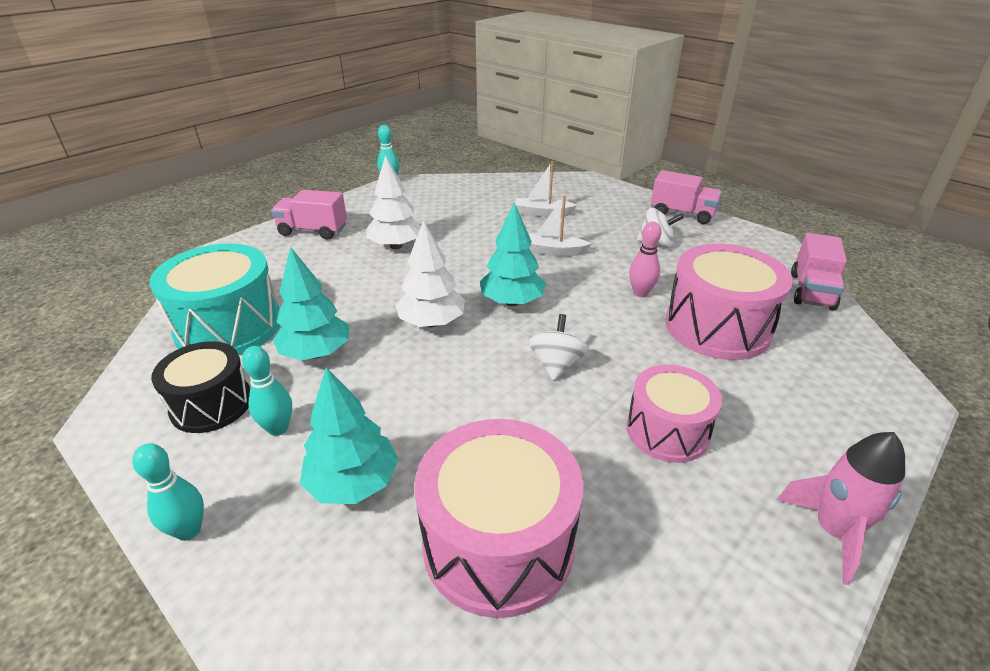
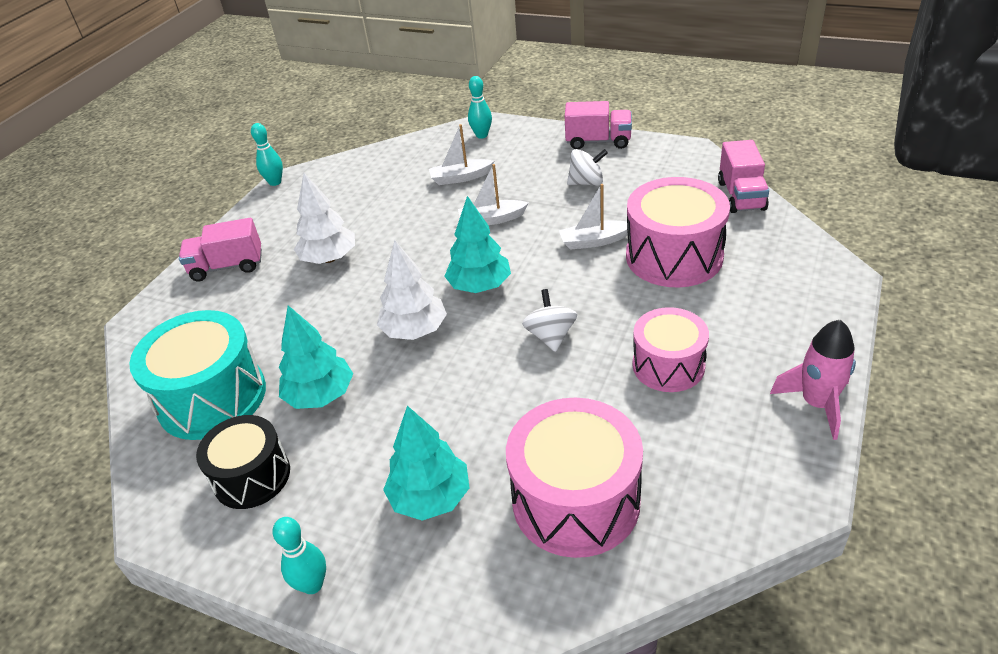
camera: 15 degrees left, 5 degrees up
turquoise bowling pin [242,346,292,436] -> turquoise bowling pin moved to [468,76,492,139]
pink bowling pin [629,222,661,297] -> white boat [559,184,628,250]

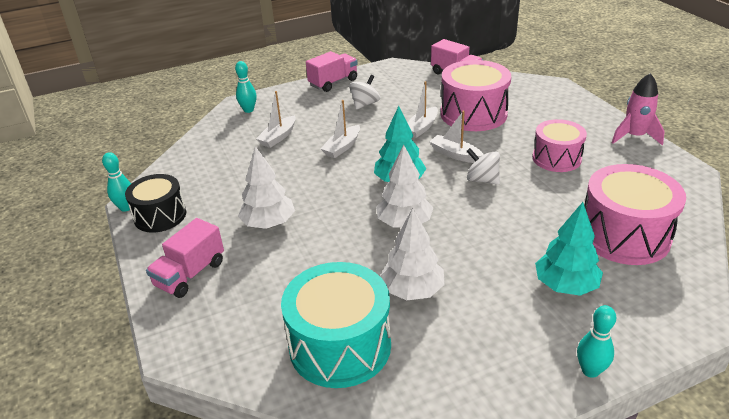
camera: 50 degrees left, 5 degrees down
black drum [196,415,290,509] -> black drum moved to [125,174,186,233]
turquoise tree [279,305,353,409] -> white tree [380,208,444,300]
none -> white boat [429,111,484,163]

